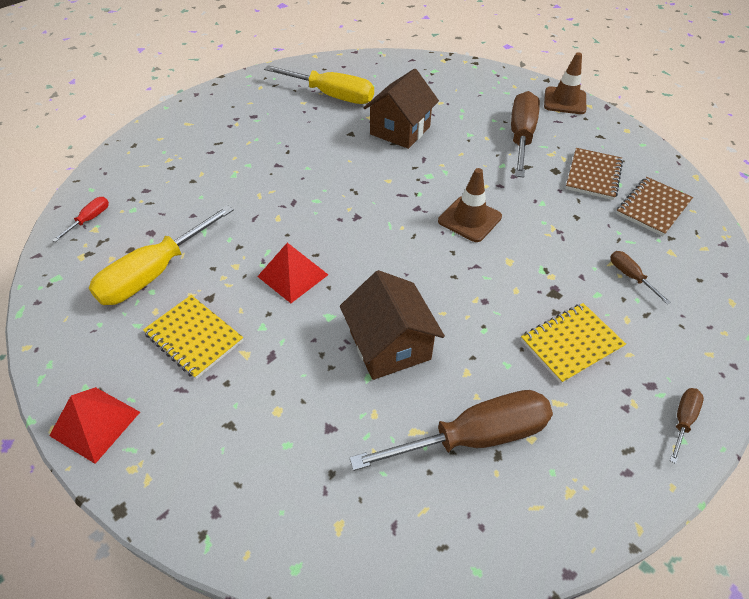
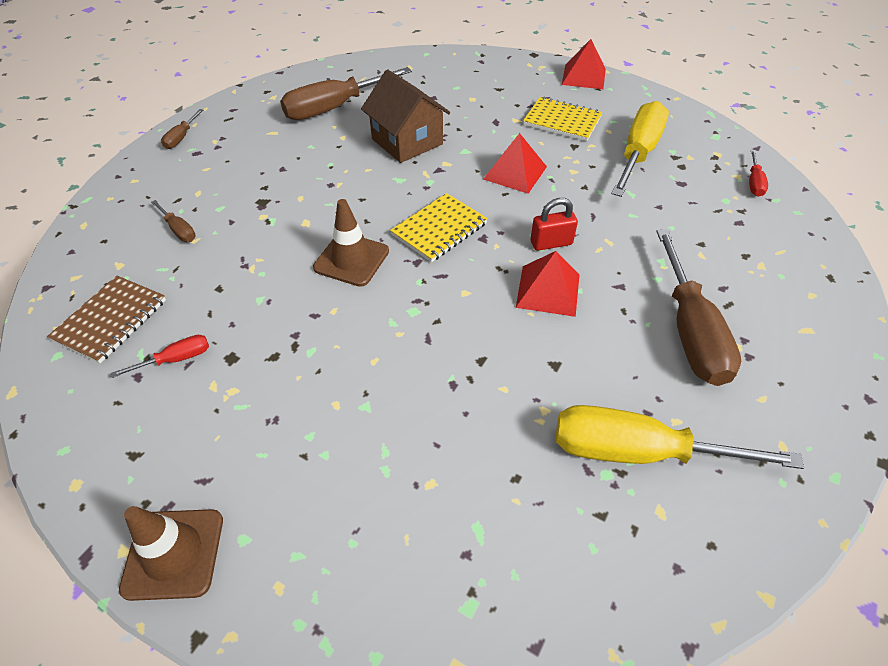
camera: 165 degrees right, 0 degrees up
brown house [363,69,439,149] -> none
brown screwdriver [511,91,540,178] -> brown screwdriver moved to [656,230,741,386]
yellow notebook [521,303,626,384] -> yellow notebook moved to [390,193,488,262]
brown notebook [566,148,623,200] -> red screwdriver [111,335,209,378]
none -> red pyramid [516,251,580,317]
none -> red padlock [531,198,578,251]

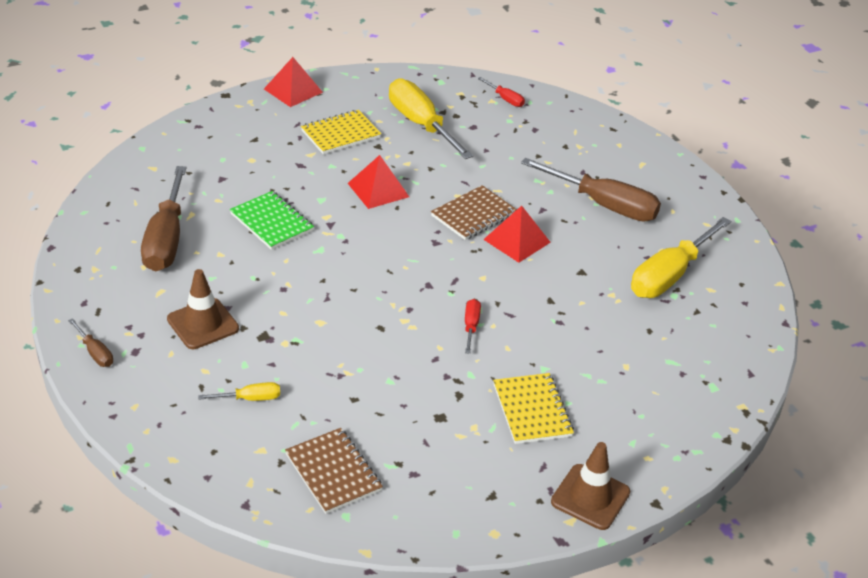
camera: 60 degrees left, 10 degrees down
red screwdriver [111,335,209,378] -> red screwdriver moved to [465,299,481,354]
brown screwdriver [151,200,196,242] -> yellow screwdriver [198,382,280,401]
brown traffic cone [313,199,389,287] -> brown traffic cone moved to [167,269,239,349]
brown house [361,69,450,163] -> green notebook [230,191,314,250]
yellow notebook [390,193,488,262] -> yellow notebook moved to [493,373,574,444]
red padlock [531,198,578,251] -> brown notebook [431,185,517,240]

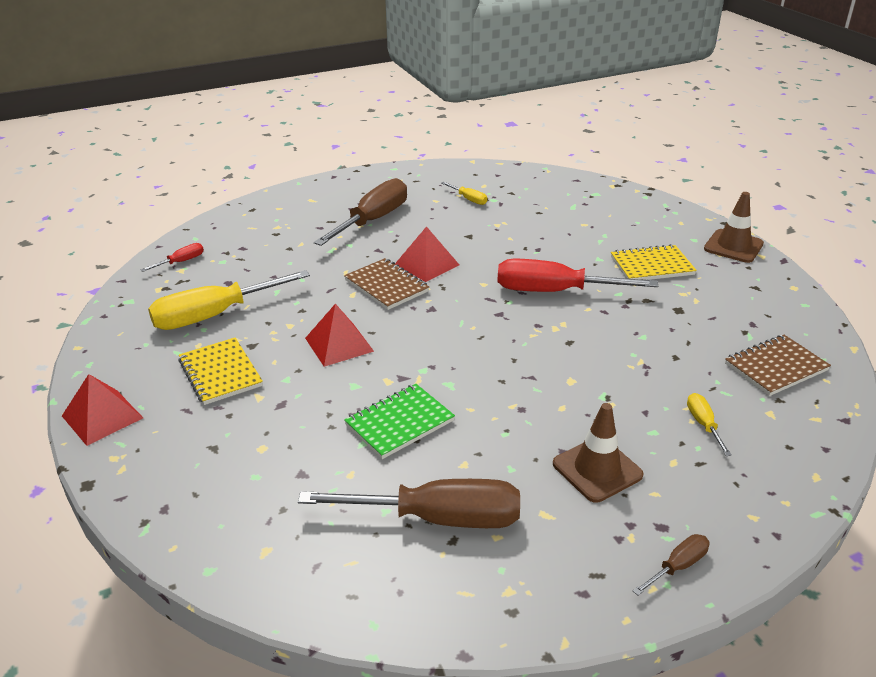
camera: 85 degrees left, 5 degrees down
red screwdriver [465,299,481,354] -> red screwdriver [497,259,658,292], size x2.23
yellow screwdriver [631,217,731,298] -> yellow screwdriver [441,182,487,205], size x0.45

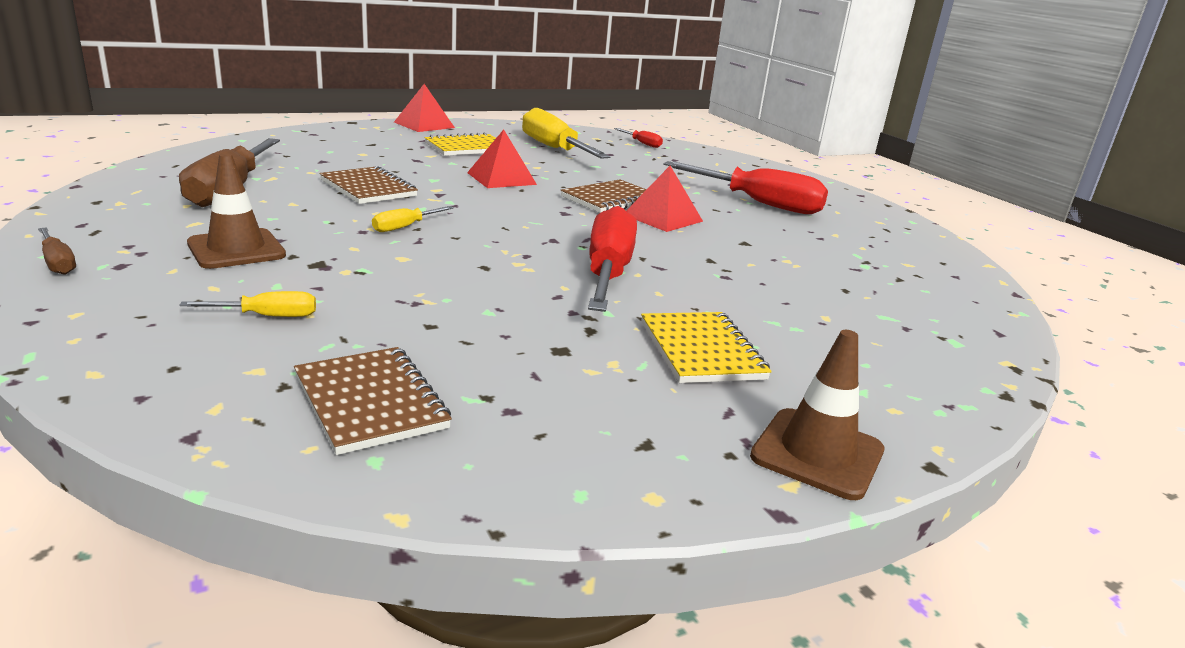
camera: 85 degrees right, 10 degrees down
brown screwdriver [314,178,407,246] -> red screwdriver [663,161,828,214]
green notebook [344,384,455,459] -> brown notebook [319,166,418,204]
yellow screwdriver [441,182,487,205] -> yellow screwdriver moved to [372,206,454,232]

